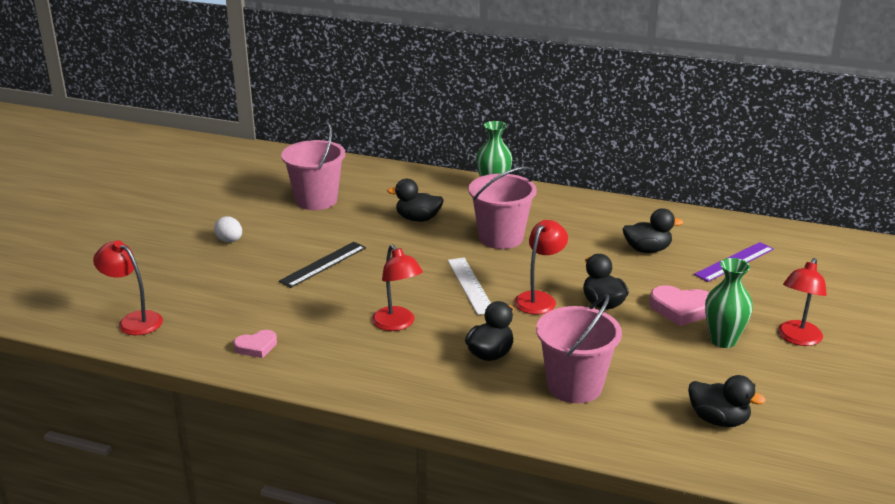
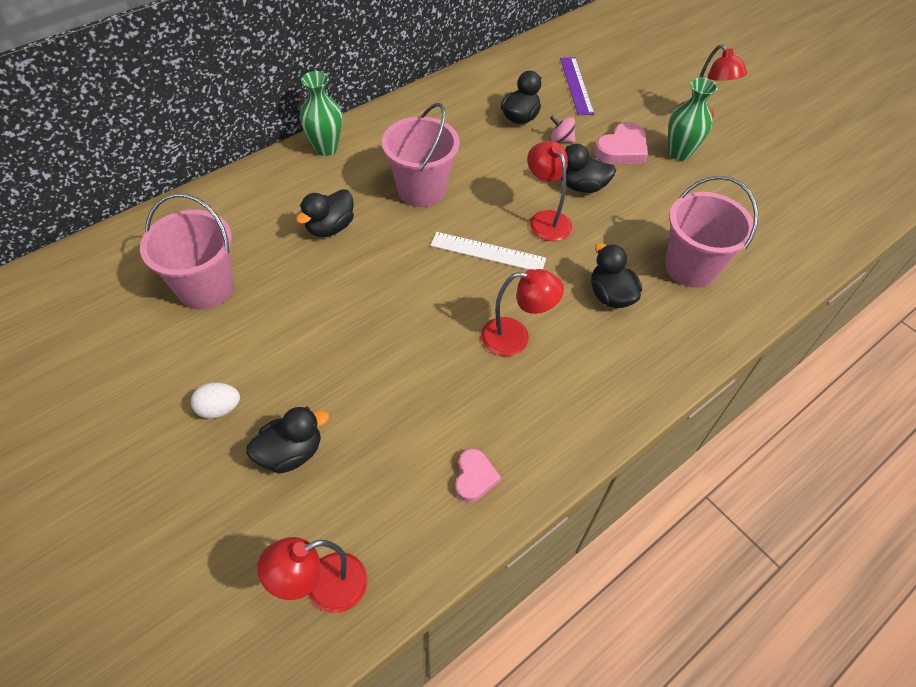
camera: 60 degrees left, 25 degrees up
black ruler [279,242,366,288] -> none
black duck [688,375,766,427] -> black duck moved to [246,407,329,474]
none -> pink spinning top [550,116,575,143]

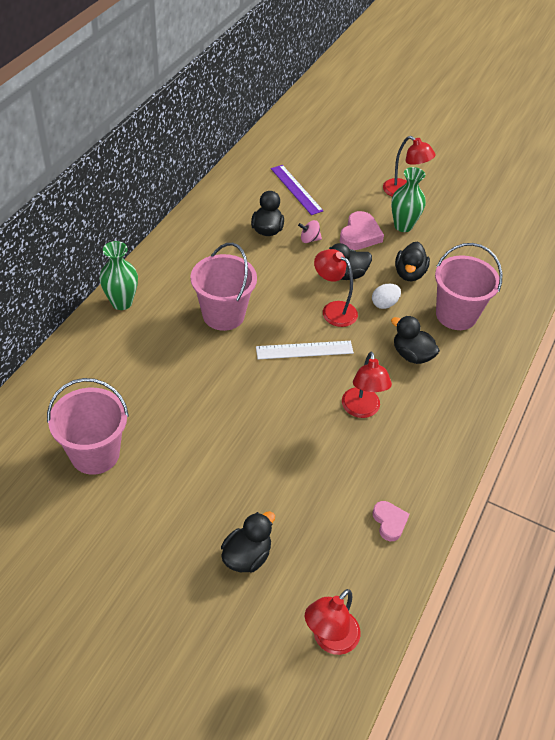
camera: 25 degrees left, 5 degrees down
white egg [191,383,240,419] -> white egg moved to [372,284,401,309]
black duck [296,189,354,237] -> black duck moved to [395,242,430,281]
red lamp [481,269,564,356] -> red lamp turned 105 degrees clockwise [342,351,392,418]

